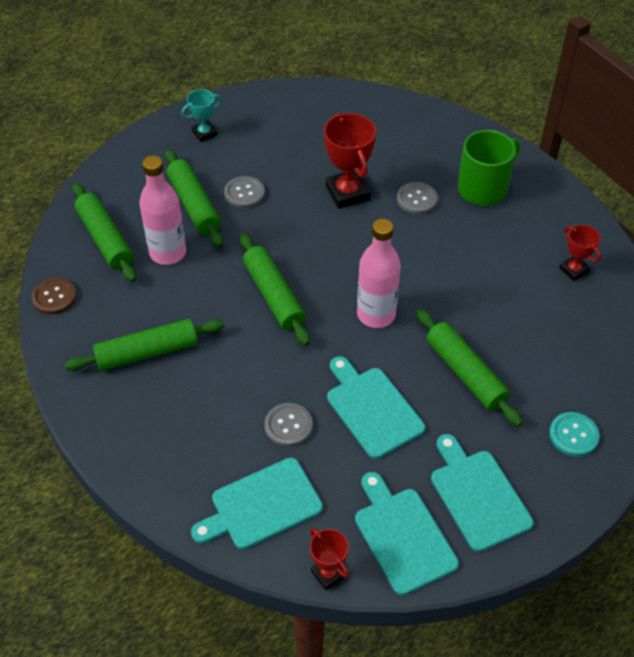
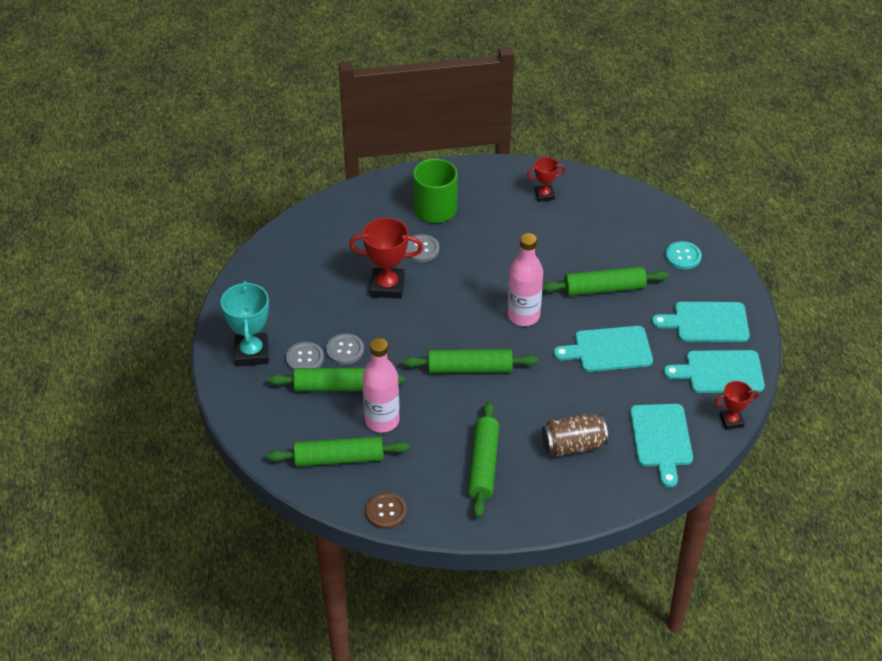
camera: 65 degrees left, 5 degrees down
turquoise trophy [181,89,222,142] -> turquoise trophy [221,281,269,366], size x1.74
grey button [264,403,313,447] -> grey button moved to [286,342,324,371]
none -> brown can [542,413,608,457]

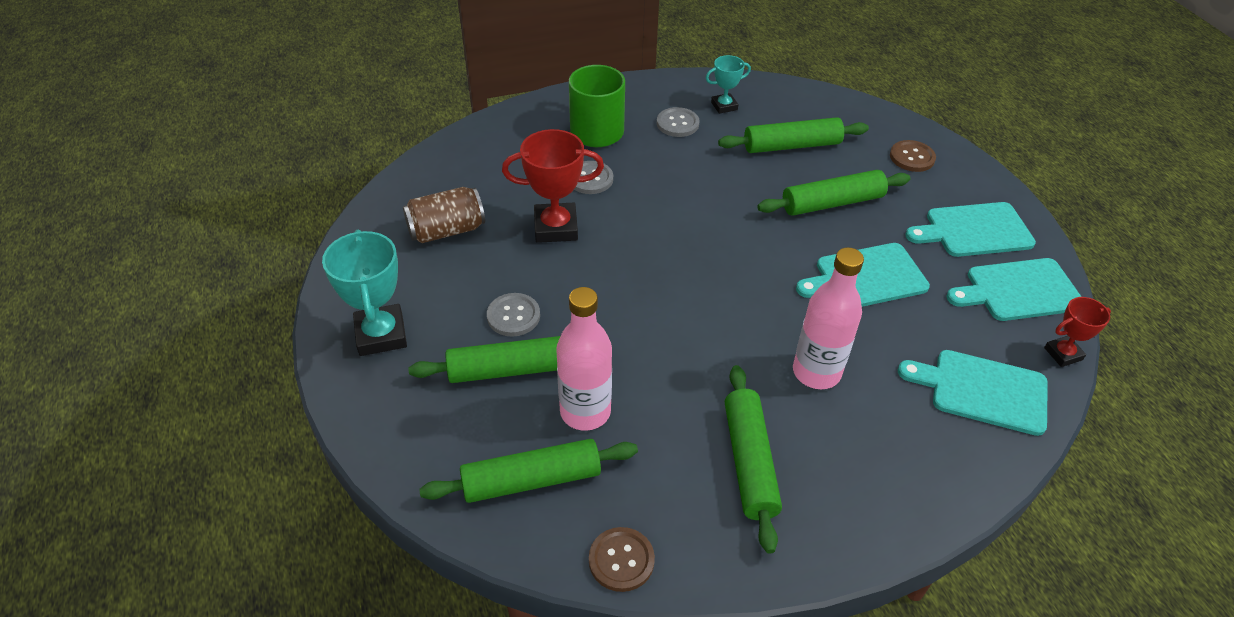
camera: 10 degrees left, 0 degrees up
grey button [286,342,324,371] -> grey button moved to [657,107,700,137]
green rolling pin [403,349,538,373] -> green rolling pin moved to [718,117,869,153]
pink bottle [508,233,543,326] -> pink bottle moved to [793,247,864,389]
red trophy [527,157,566,202] -> turquoise trophy [706,55,751,114]
brown can [542,413,608,457] -> brown can moved to [403,187,485,243]
turquoise cutting board [630,404,693,488] -> turquoise cutting board turned 120 degrees clockwise [898,350,1048,436]
turquoise button [665,241,702,269] -> brown button [890,140,936,172]

